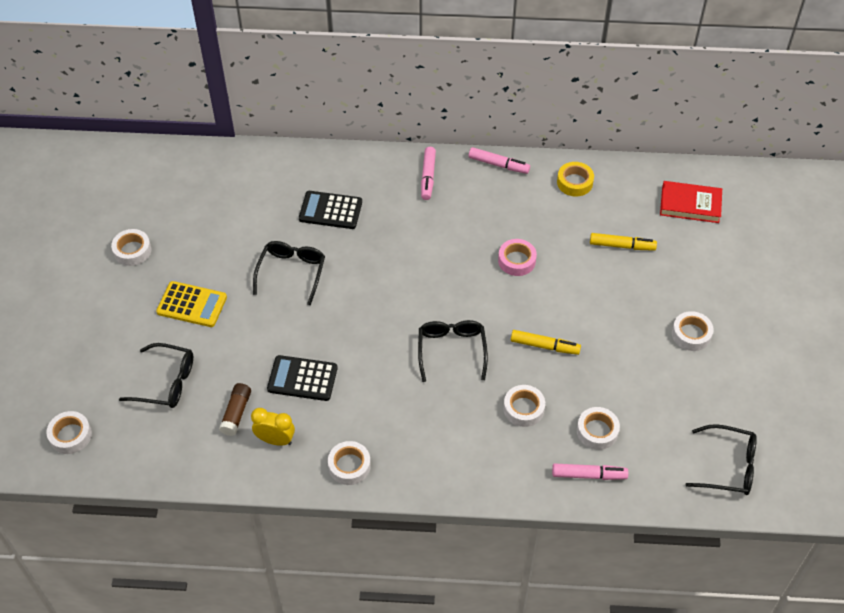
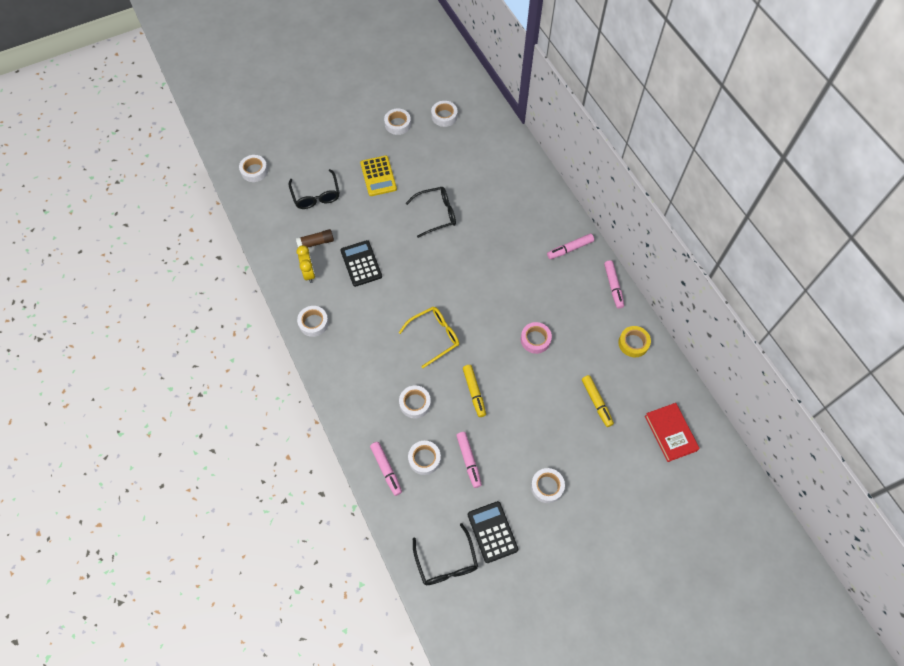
camera: 60 degrees right, 10 degrees up
black calculator [299,191,362,229] -> black calculator moved to [468,501,518,563]
black glasses [418,320,488,382] -> yellow glasses [399,307,459,368]
none -> white tape [431,101,458,127]
none -> pink marker [456,432,482,488]

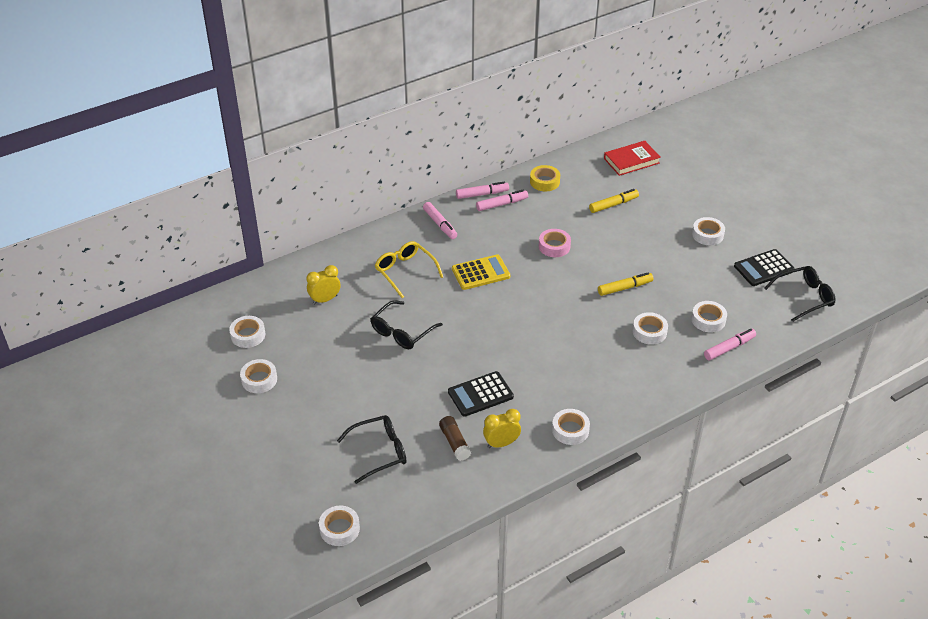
camera: 95 degrees left, 20 degrees down
yellow calculator [360,156,397,196] -> yellow calculator moved to [452,254,510,290]
yellow glasses [399,307,459,368] -> yellow glasses moved to [375,241,443,298]
black glasses [406,187,456,238] -> black glasses turned 120 degrees counterclockwise [371,300,443,349]
pink marker [456,432,482,488] -> pink marker moved to [476,190,528,211]
none -> yellow clock [307,265,340,305]

